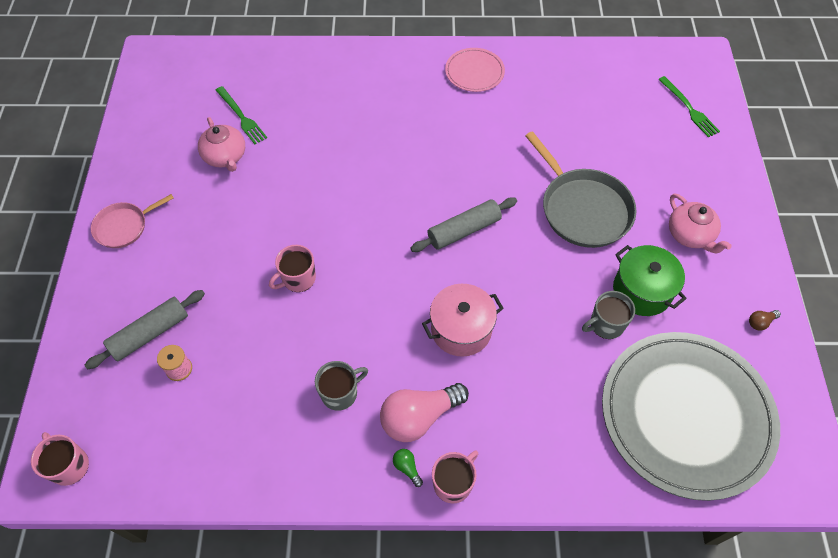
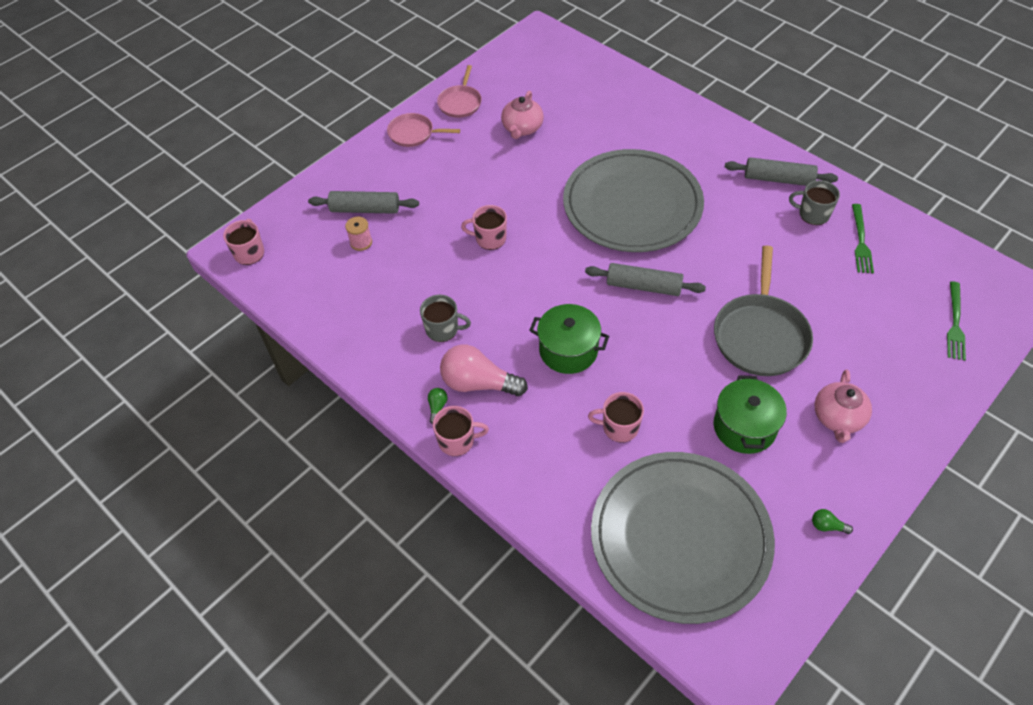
camera: 45 degrees right, 5 degrees down
green fork [216,86,267,144] -> green fork moved to [852,204,874,273]
pink pot [422,284,504,357] -> green pot [529,304,609,374]
pink plate [445,48,505,92] -> grey rolling pin [725,157,838,186]
grey mug [582,291,635,339] -> grey mug moved to [789,180,840,225]
brown light bulb [749,310,781,331] -> green light bulb [812,509,853,534]
none -> pink pan [437,65,482,118]
none -> grey plate [563,149,704,252]
none -> pink mug [588,392,644,443]

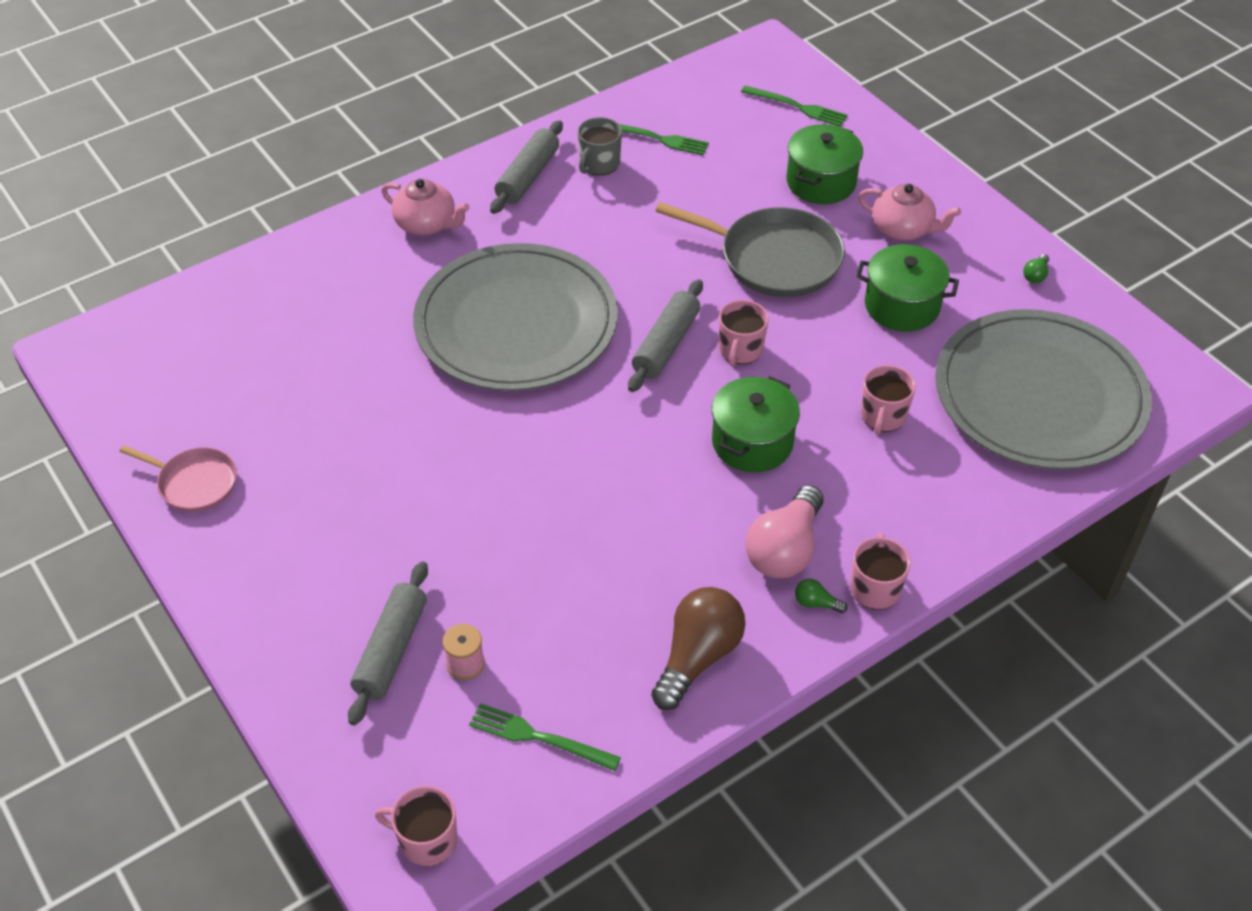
camera: 80 degrees left, 5 degrees down
pink pan [387,113,460,147] -> none
grey mug [420,295,471,342] -> none
pink mug [461,205,507,250] -> pink mug moved to [719,300,769,367]
pink teapot [501,91,544,139] -> pink teapot moved to [381,179,469,235]
none -> green fork [469,703,621,771]
none -> brown light bulb [651,587,746,710]
none -> green pot [786,124,863,204]

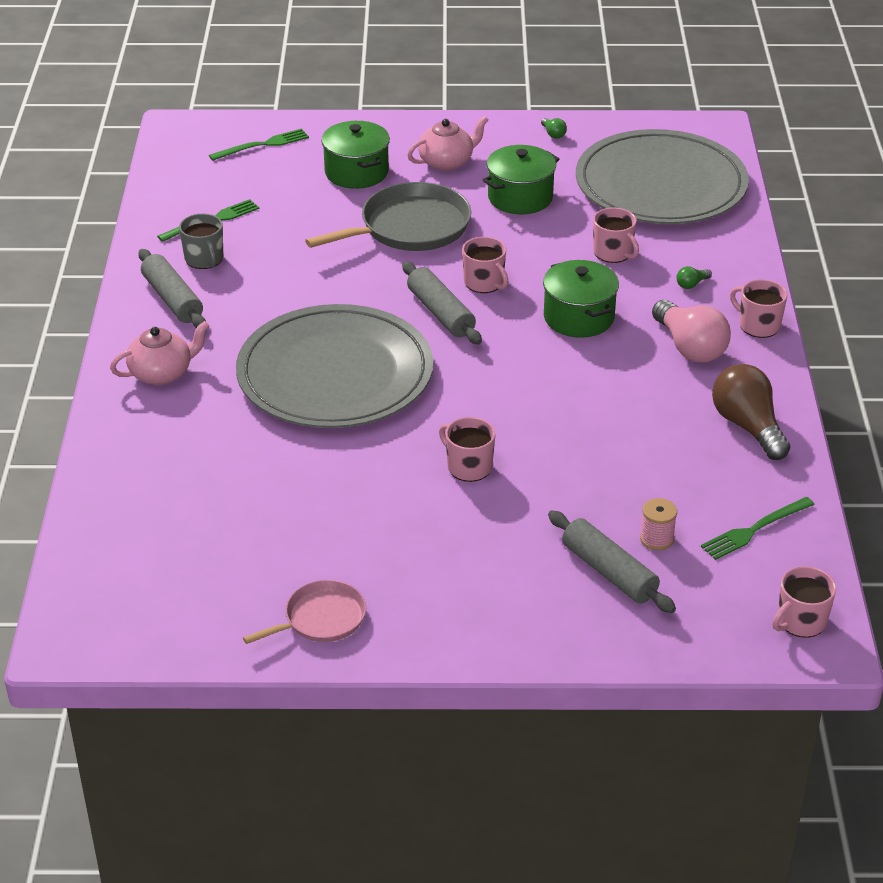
camera: 55 degrees left, 10 degrees down
green light bulb [795,579,847,613] -> green light bulb moved to [676,266,712,289]
none -> pink mug [439,417,495,482]

